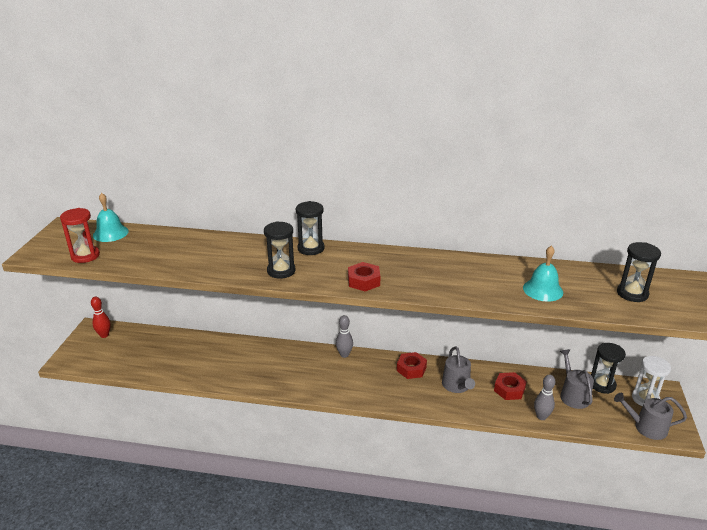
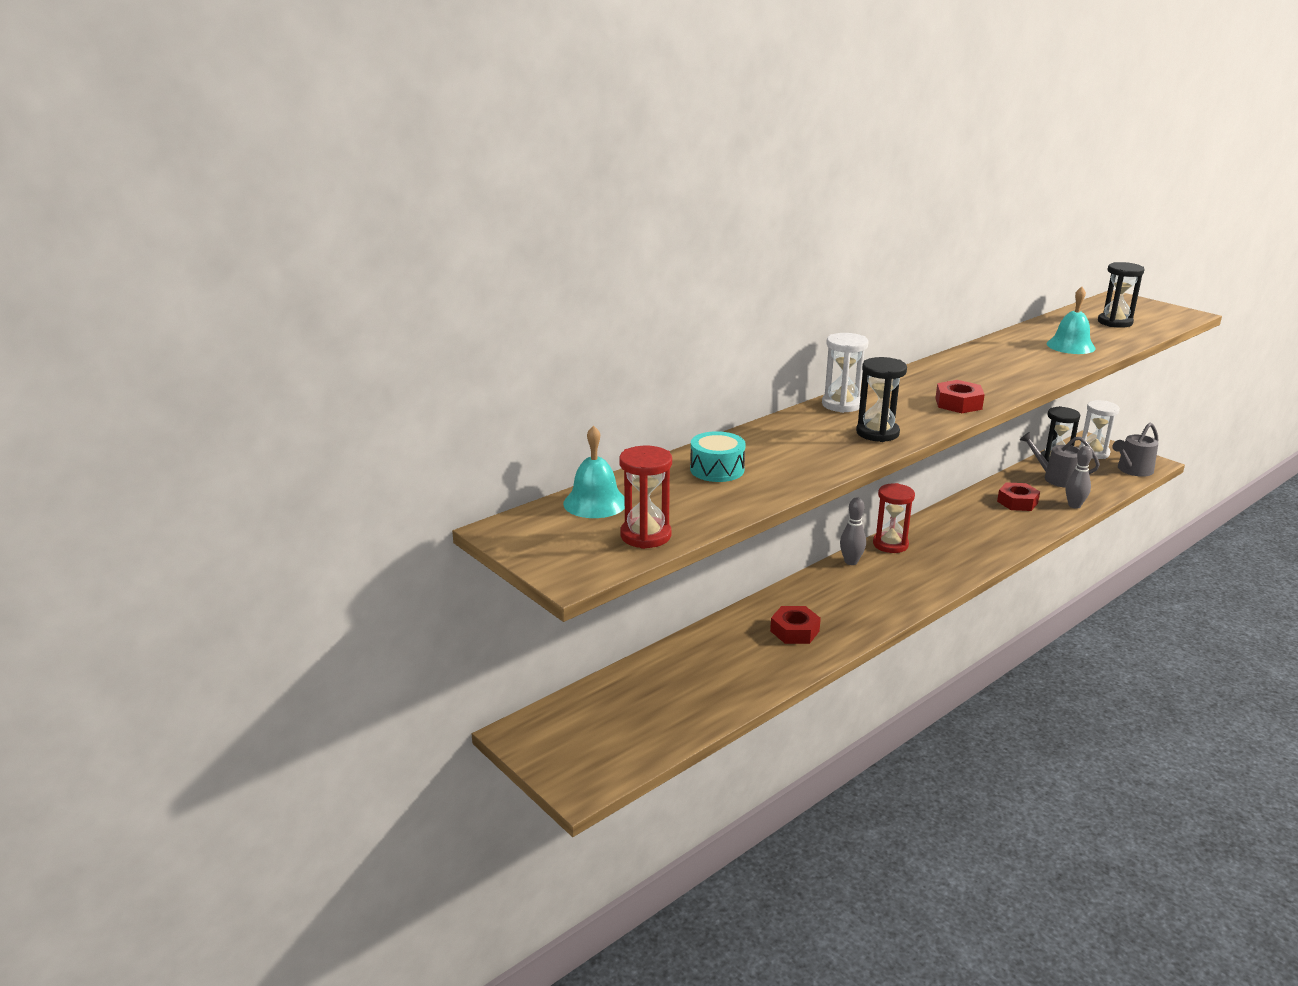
camera: 50 degrees left, 5 degrees down
red bowling pin [91,297,111,338] -> none
black hourglass [296,201,325,255] -> white hourglass [822,333,869,413]
red nut [397,352,427,379] -> red nut moved to [770,606,821,644]
grey watering can [442,346,475,393] -> none
none -> turquoise drum [690,431,746,482]
none -> red hourglass [873,483,915,553]

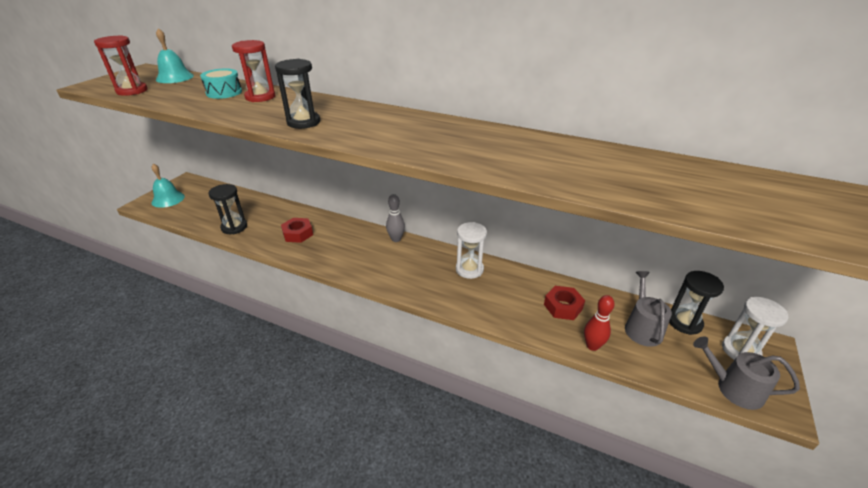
camera: 65 degrees right, 10 degrees up
white hourglass [822,333,869,413] -> white hourglass moved to [456,222,487,279]
red hourglass [873,483,915,553] -> red hourglass moved to [232,40,275,102]
red nut [935,380,985,413] -> none
turquoise bell [1046,287,1096,354] -> turquoise bell moved to [152,164,185,208]
grey bowling pin [1066,446,1093,509] -> red bowling pin [584,295,614,351]
black hourglass [1098,262,1145,328] -> black hourglass moved to [209,184,247,234]

